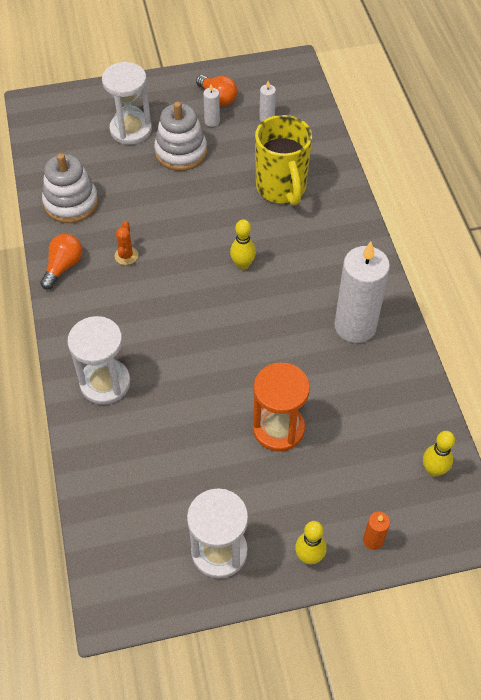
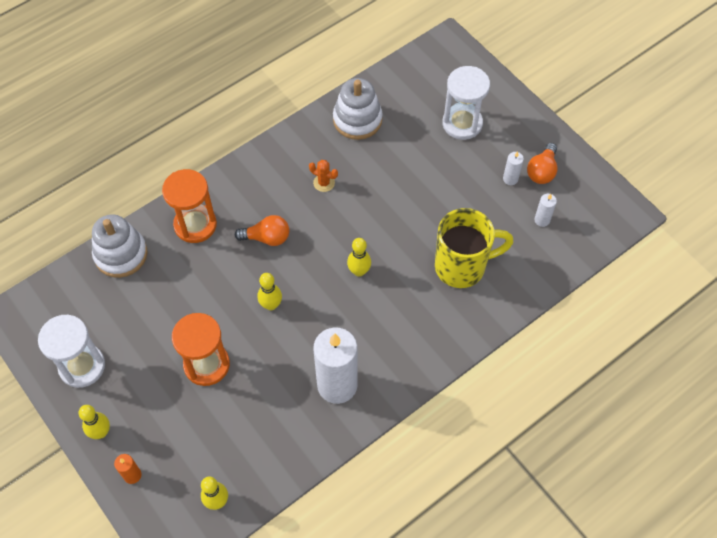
camera: 65 degrees right, 5 degrees up
orange light bulb [40,234,83,290] -> orange light bulb moved to [235,215,289,246]
white hourglass [68,316,130,405] -> orange hourglass [162,169,217,243]
orange cactus [115,221,138,265] -> orange cactus turned 45 degrees clockwise [309,160,338,192]
white stacking toy [154,101,207,171] -> white stacking toy moved to [92,214,148,278]
yellow mug [255,115,312,206] -> yellow mug turned 150 degrees counterclockwise [435,208,514,288]
none -> yellow bowling pin [257,273,282,310]

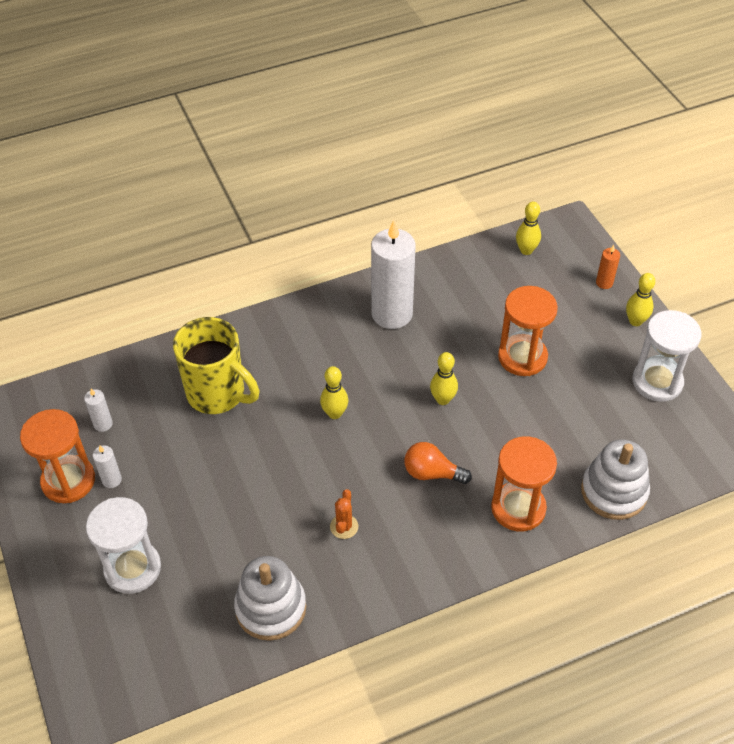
camera: 165 degrees left, 10 degrees down
orange cactus [309,160,338,192] -> orange cactus turned 60 degrees clockwise [330,489,358,539]
yellow mug [435,208,514,288] -> yellow mug turned 150 degrees counterclockwise [173,317,259,414]
orange light bulb [527,143,557,184] -> orange hourglass [20,409,95,503]

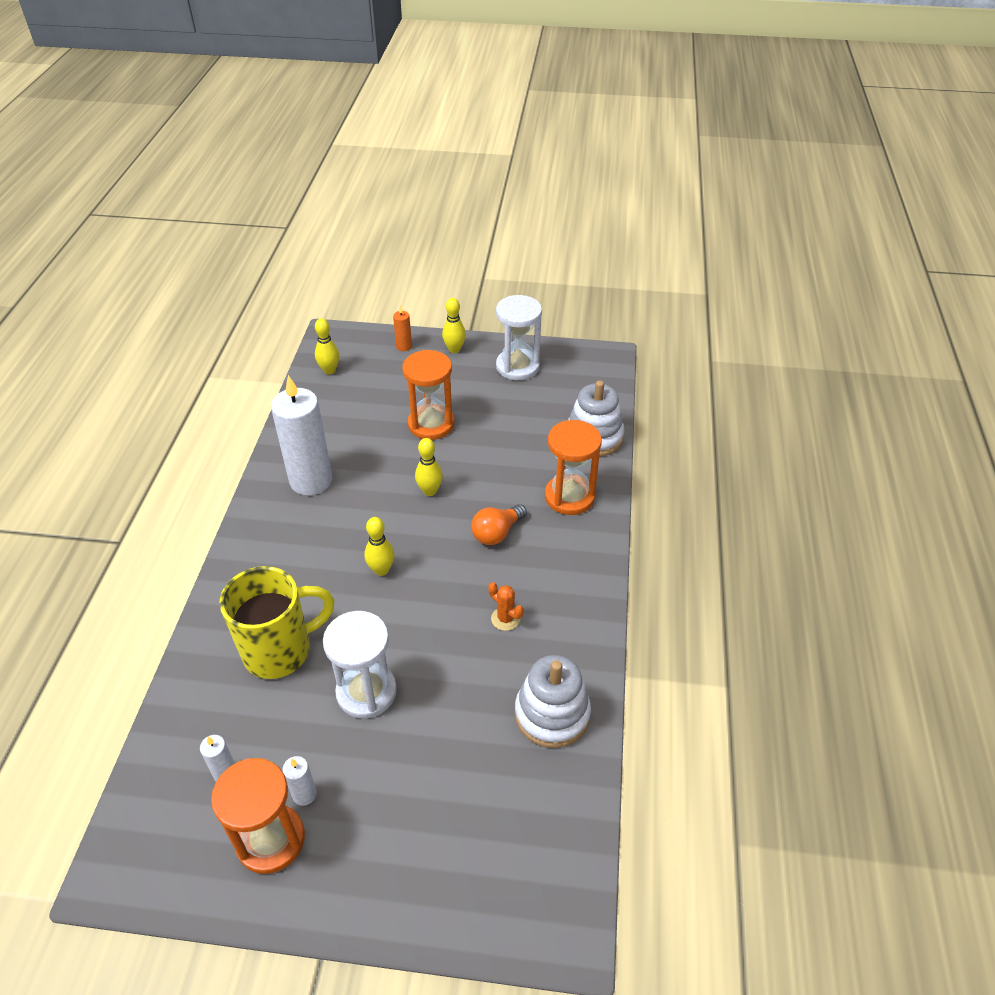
camera: 60 degrees left, 5 degrees down
white hourglass [86,497,161,594] -> white hourglass moved to [323,611,397,718]

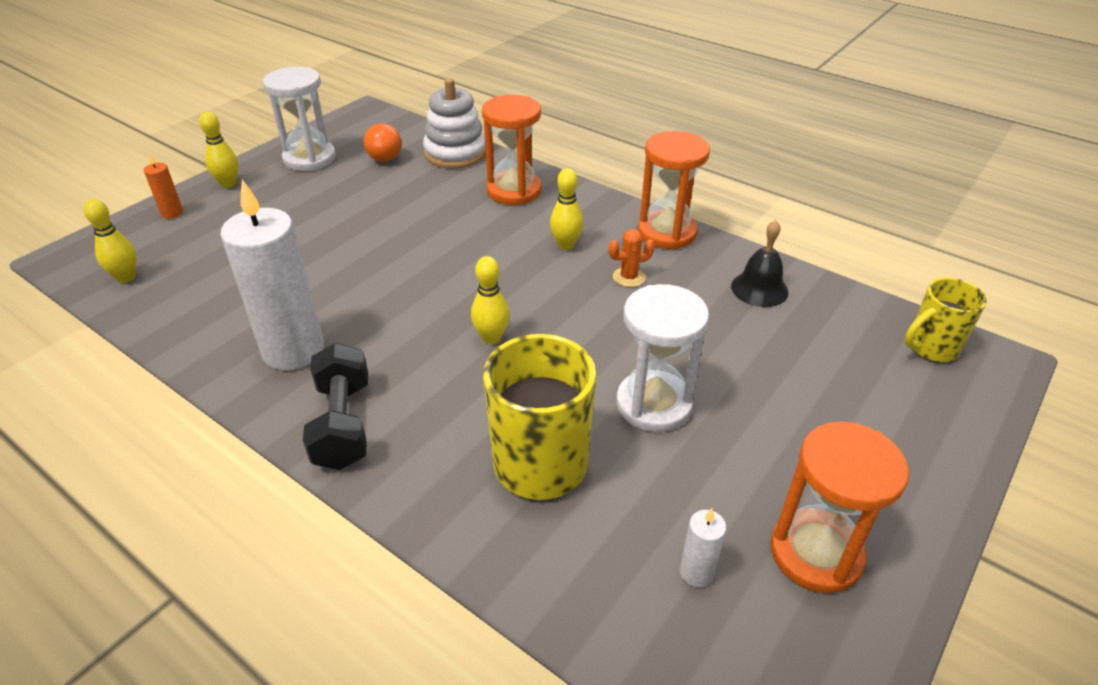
camera: 60 degrees left, 5 degrees down
white candle [282,756,317,806] -> none
orange hourglass [402,350,455,440] -> orange hourglass moved to [638,131,710,249]
yellow bowling pin [415,438,443,496] -> yellow bowling pin moved to [550,168,583,250]
orange light bulb [471,504,527,545] -> orange light bulb moved to [364,123,402,162]
white stacking toy [515,655,591,748] -> black bell [731,220,789,307]
none -> black dumbbell [303,343,368,470]
none -> yellow mug [905,277,987,362]

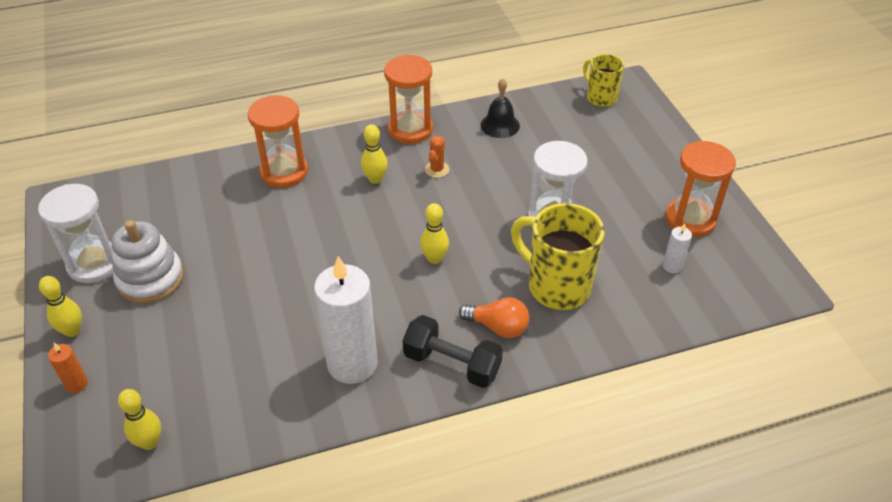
camera: 55 degrees left, 5 degrees up
orange light bulb [364,123,402,162] -> orange light bulb moved to [459,297,529,338]
white stacking toy [423,78,486,169] -> white stacking toy moved to [111,220,184,304]
yellow mug [905,277,987,362] -> yellow mug turned 135 degrees clockwise [583,54,624,107]

